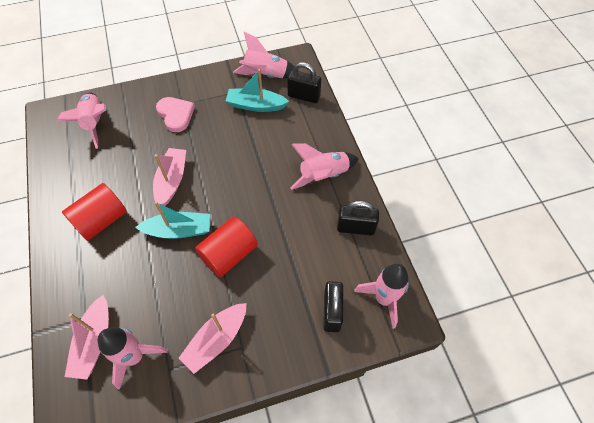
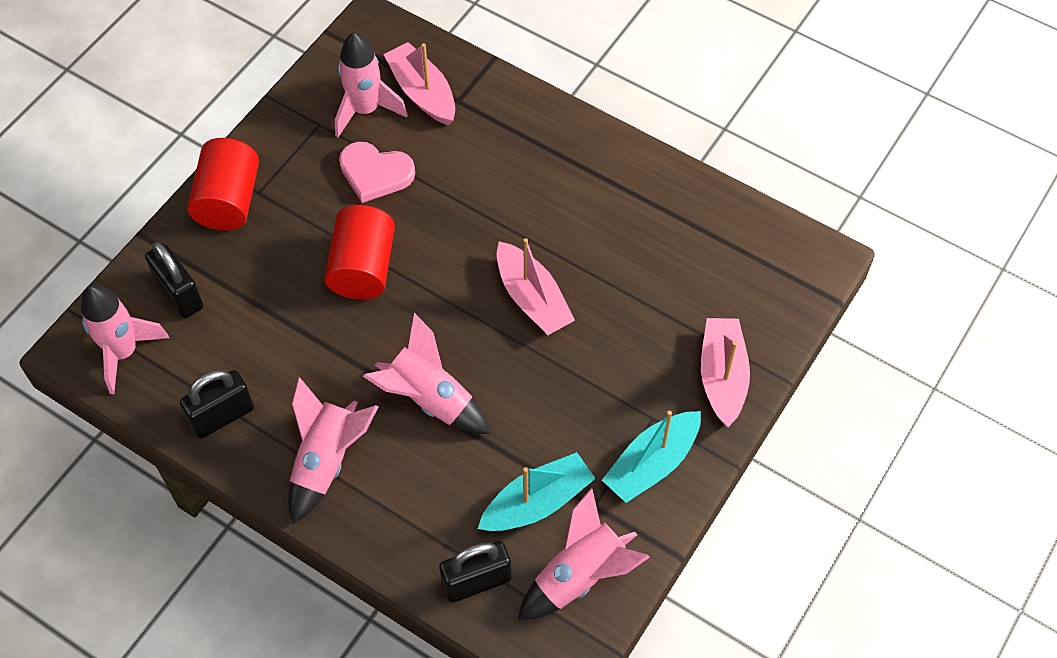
camera: 140 degrees right, 0 degrees up
pink rocket [57,93,106,149] -> pink rocket moved to [363,313,490,434]
red cylinder [62,183,127,241] -> red cylinder moved to [187,138,259,231]
turquoise boat [135,201,210,239] -> turquoise boat moved to [602,411,701,503]
pink heart [156,97,195,132] -> pink heart moved to [339,142,415,203]
pink boat [178,303,246,374] -> pink boat moved to [701,318,750,427]

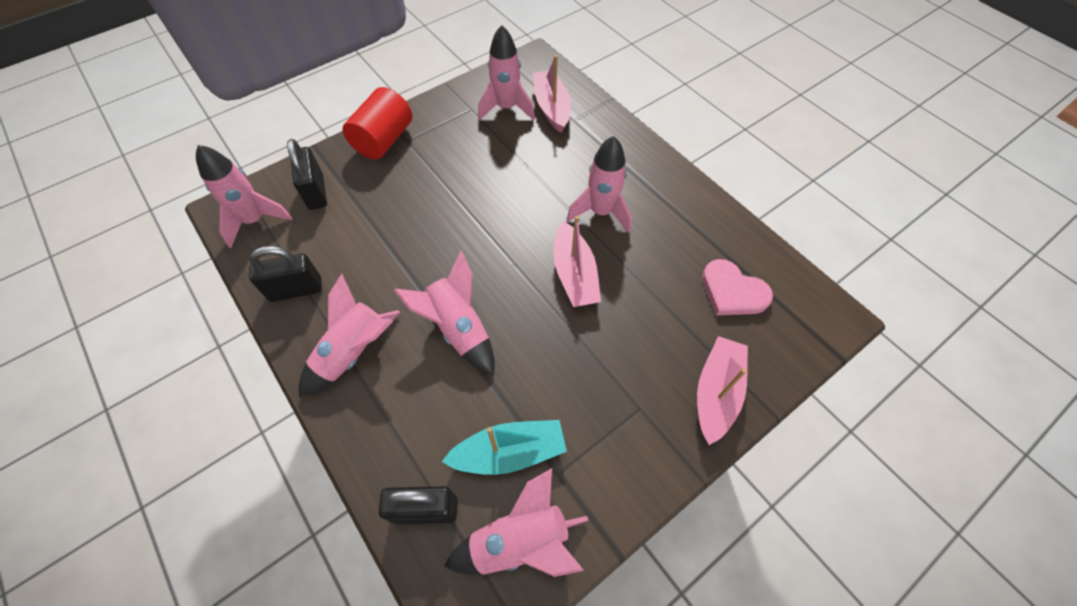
camera: 20 degrees right, 0 degrees up
red cylinder [325,205,395,300] -> none
pink heart [339,142,415,203] -> pink heart moved to [702,259,773,315]
turquoise boat [602,411,701,503] -> none
none -> pink rocket [567,136,632,233]

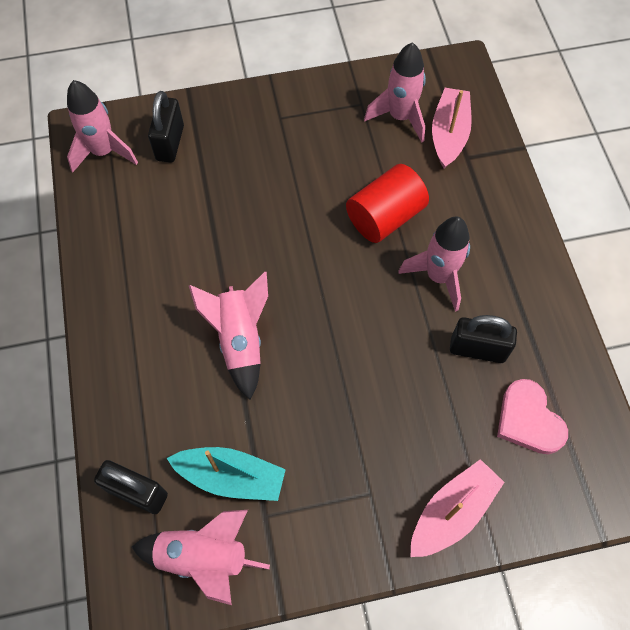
camera: 25 degrees right, 5 degrees up
black padlock [249,246,322,302] -> black padlock moved to [450,315,517,363]
pink rocket [299,274,400,397] -> none
red cylinder [342,87,412,160] -> red cylinder moved to [346,164,429,243]
pink boat [553,216,601,307] -> none

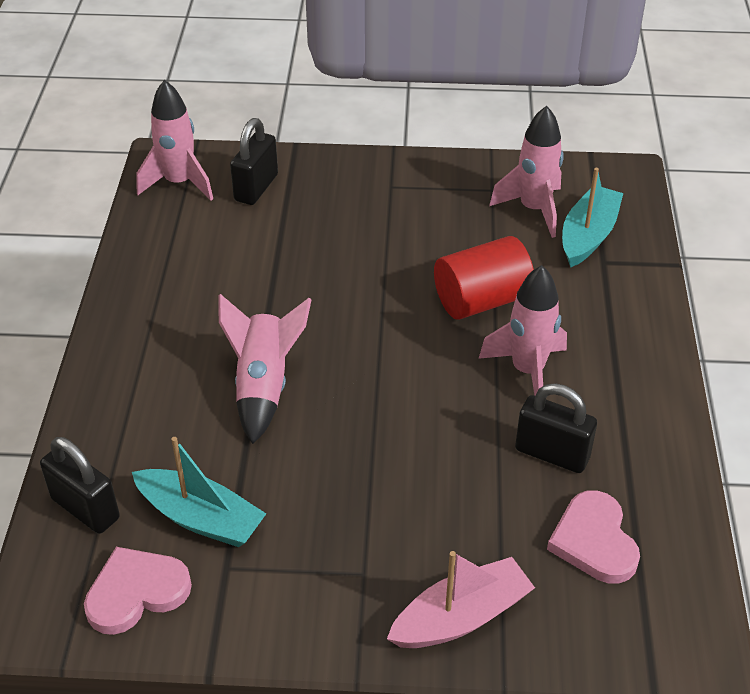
camera: 15 degrees right, 20 degrees down
pink rocket [132,510,270,605] -> pink heart [84,547,192,635]
pink boat [432,88,472,168] -> turquoise boat [562,168,623,268]

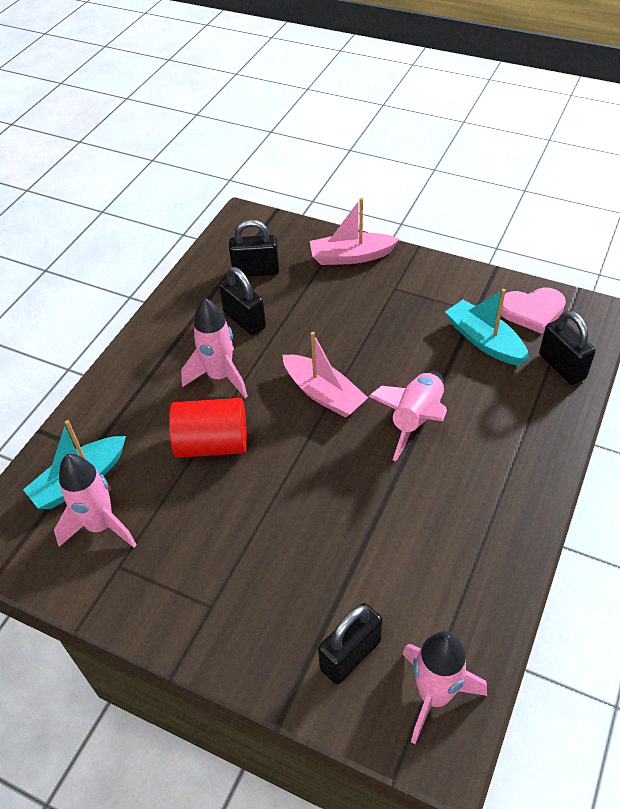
camera: 155 degrees left, 5 degrees up
pink heart [547,490,640,584] -> black padlock [229,219,279,277]
none -> pink boat [283,332,368,418]

